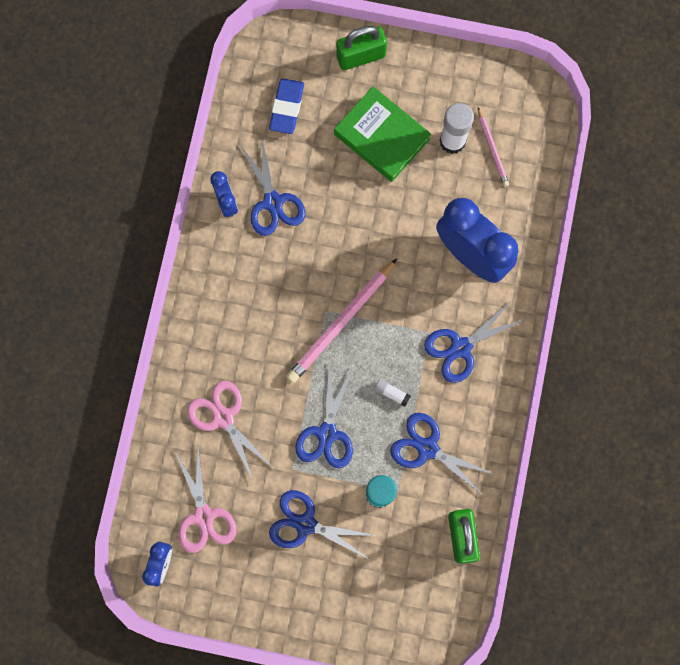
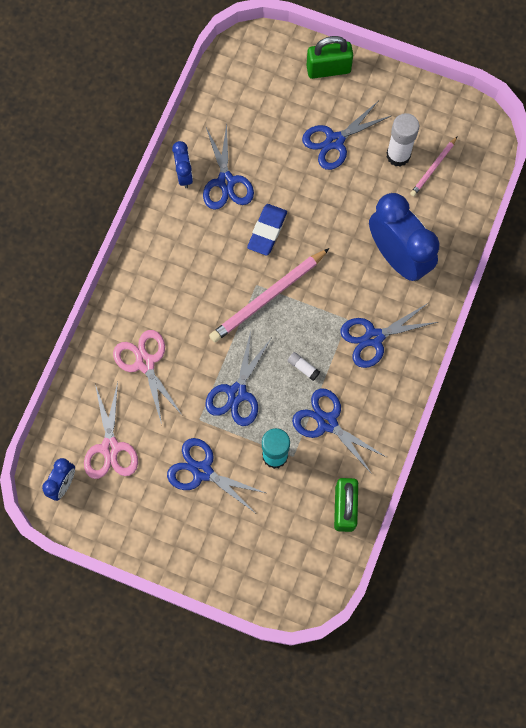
camera: 10 degrees right, 5 degrees down
blue eraser [269,78,304,134] -> blue eraser moved to [247,204,287,256]
green book [334,86,431,182] -> blue scissors [302,101,391,170]
pink pencil [478,107,509,187] -> pink pencil turned 45 degrees clockwise [410,136,458,196]

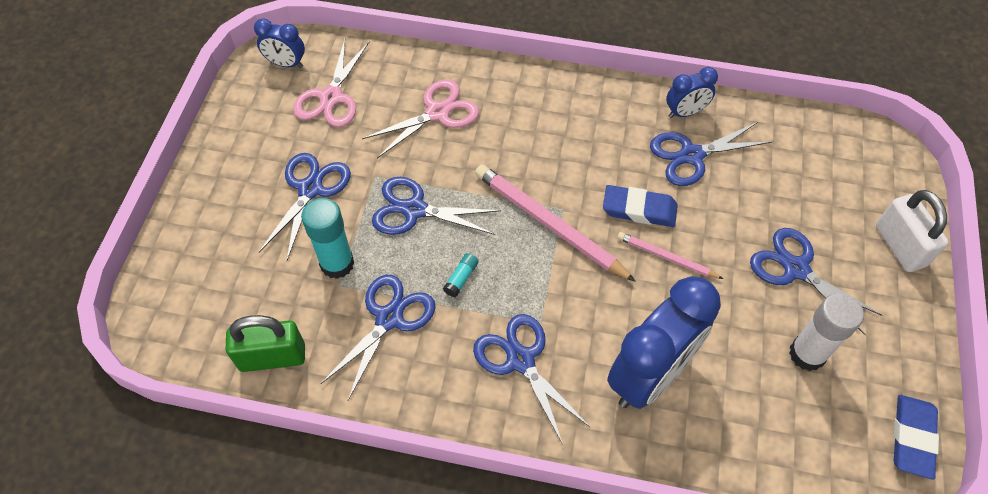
camera: 80 degrees right, 15 degrees down
pink scissors [84,382,138,479] -> pink scissors turned 60 degrees counterclockwise [293,39,369,127]
white glue stick [287,352,320,381] -> turquoise glue stick [443,253,479,297]
green padlock [306,36,353,79] -> white padlock [876,190,948,272]
pink pencil [410,136,458,196] -> pink pencil moved to [617,232,723,279]
none -> blue eraser [894,395,939,480]

